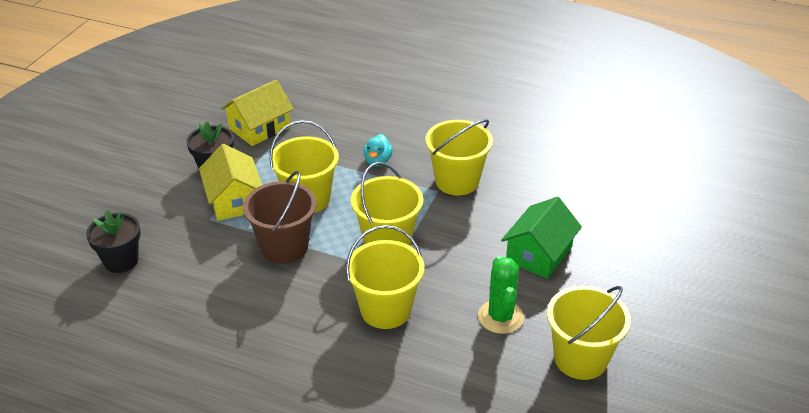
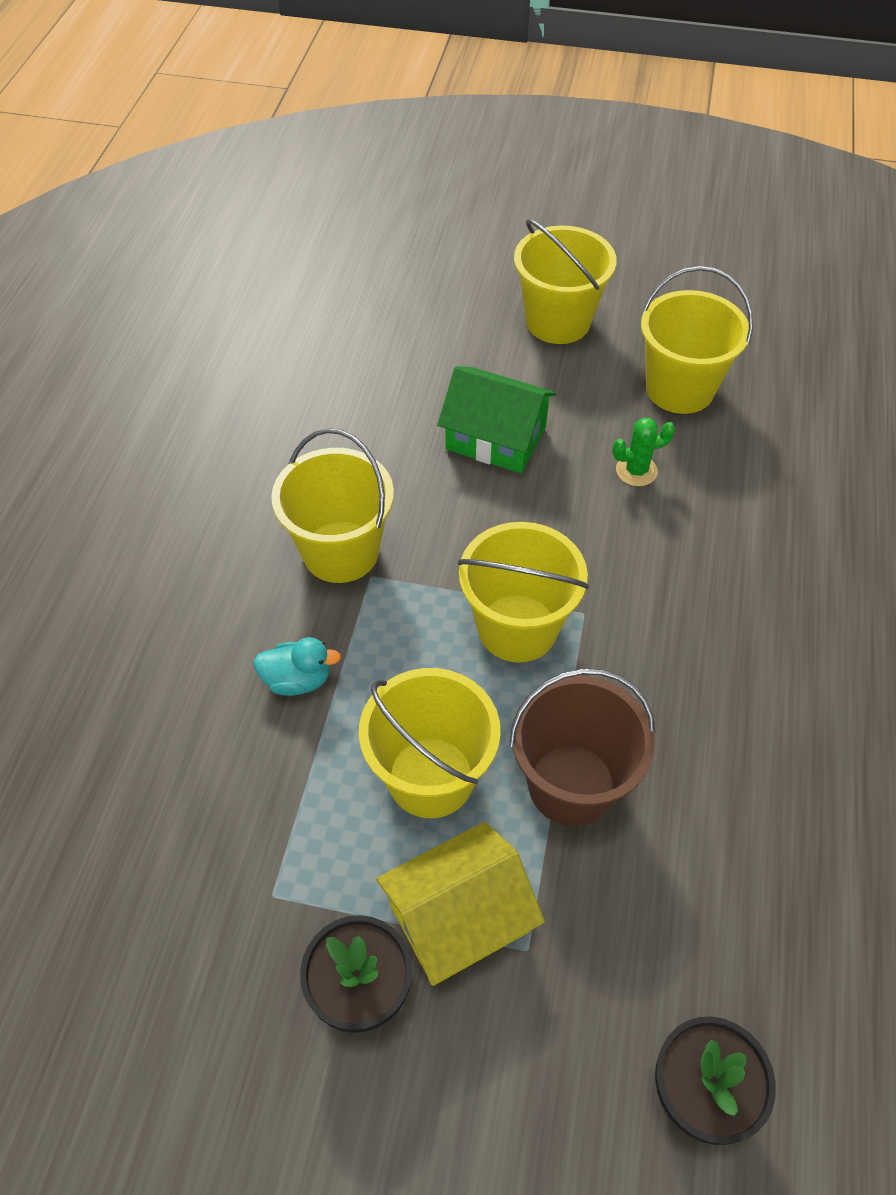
camera: 100 degrees left, 15 degrees up
yellow house [221,80,294,146] -> none
yellow bucket [346,225,425,329] -> yellow bucket moved to [514,219,617,344]
green cactus [478,256,524,334] -> green cactus [612,418,675,486], size x0.64

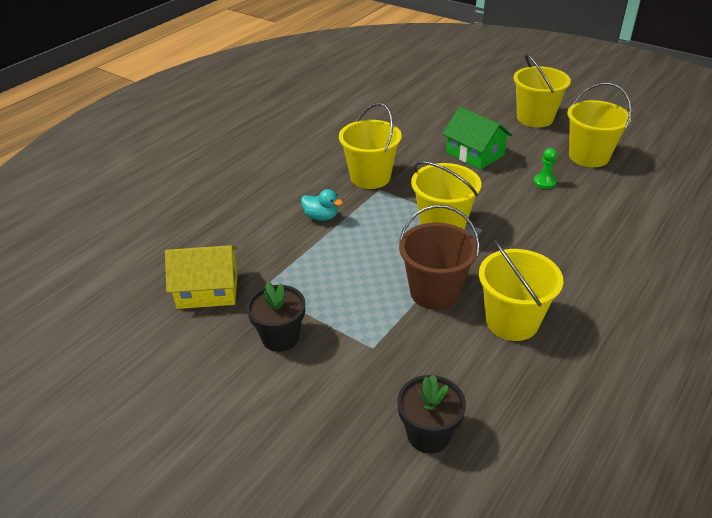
camera: 25 degrees right, 15 degrees down
yellow bucket [359,668,501,818] -> yellow bucket moved to [479,240,563,341]
yellow house [376,822,545,986] -> yellow house moved to [165,245,238,309]
green cactus [612,418,675,486] -> green pawn [534,148,557,189]

